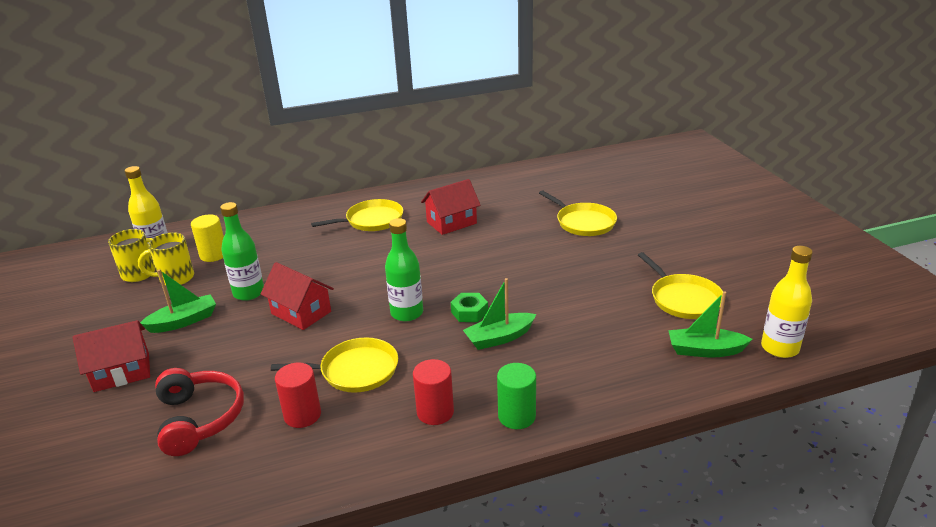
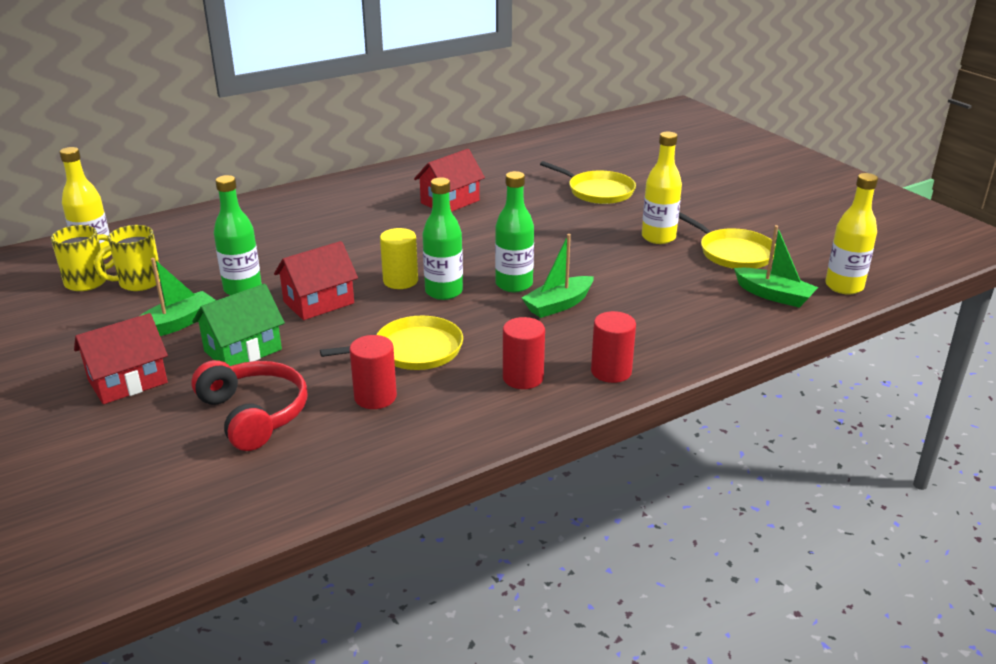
camera: 15 degrees left, 0 degrees up
yellow cylinder [191,214,224,262] -> yellow cylinder moved to [380,228,418,289]
red house [261,262,334,330] -> red house turned 60 degrees counterclockwise [274,241,358,320]
yellow pan [311,199,403,231] -> none
green nut [451,293,488,322] -> green bottle [495,171,534,292]
green cylinder [497,363,536,429] -> red cylinder [591,311,636,383]
green boat [668,291,753,358] -> green boat turned 135 degrees counterclockwise [734,225,818,308]
none -> green house [192,284,285,366]
none -> yellow bottle [642,132,682,244]

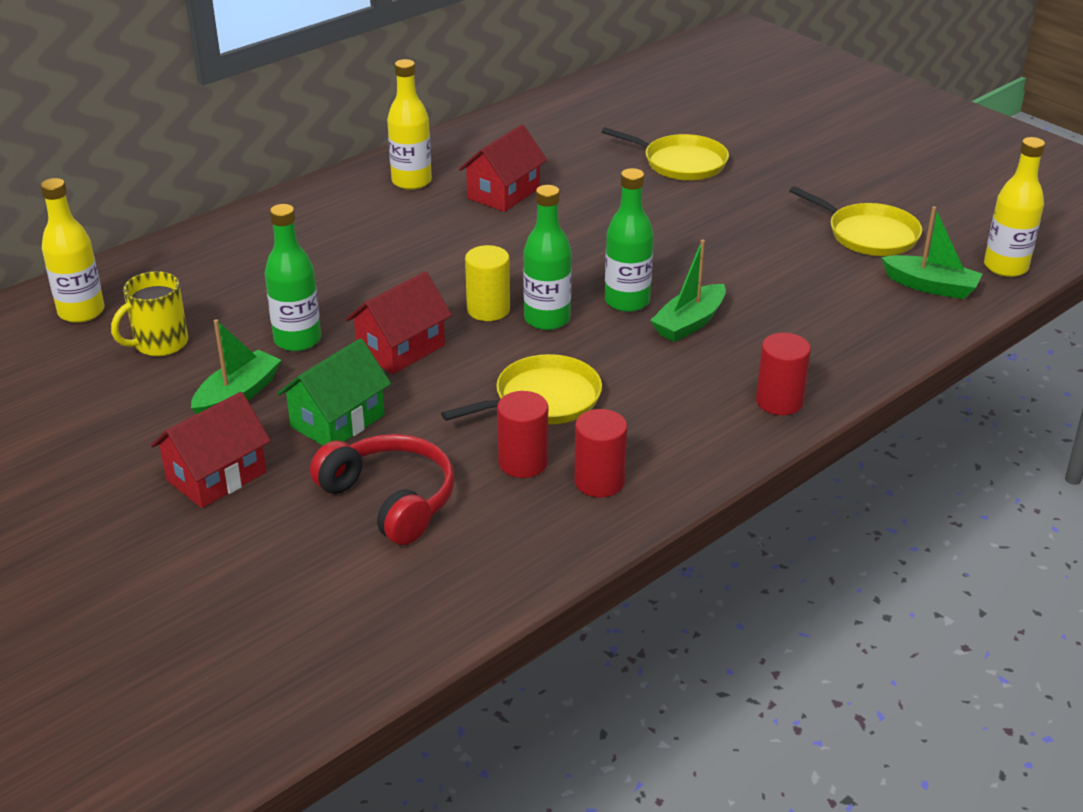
camera: 10 degrees left, 5 degrees up
yellow mug [51,225,114,291] -> none
red cylinder [503,317,545,389] -> red cylinder moved to [574,409,627,497]
yellow bottle [642,132,682,244] -> yellow bottle moved to [387,59,432,190]

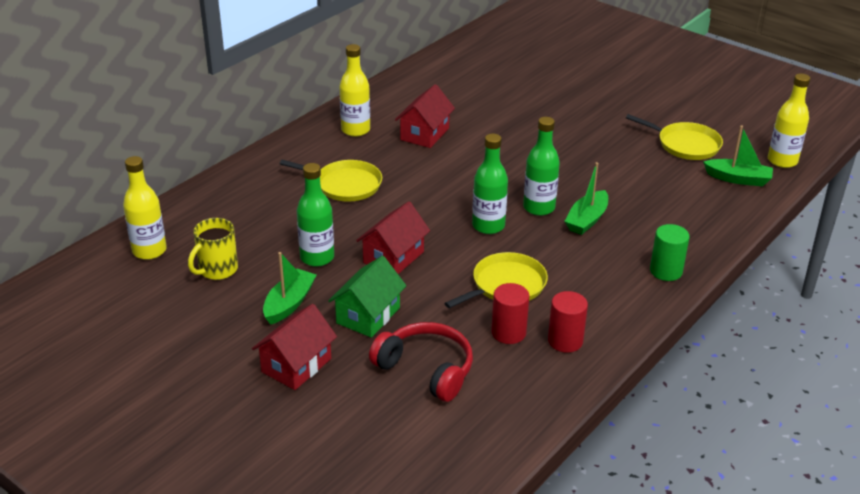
camera: 10 degrees left, 0 degrees up
yellow cylinder [465,245,510,321] -> none
yellow pan [602,127,729,180] -> yellow pan moved to [280,160,382,202]
red cylinder [756,333,811,415] -> green cylinder [650,224,690,281]

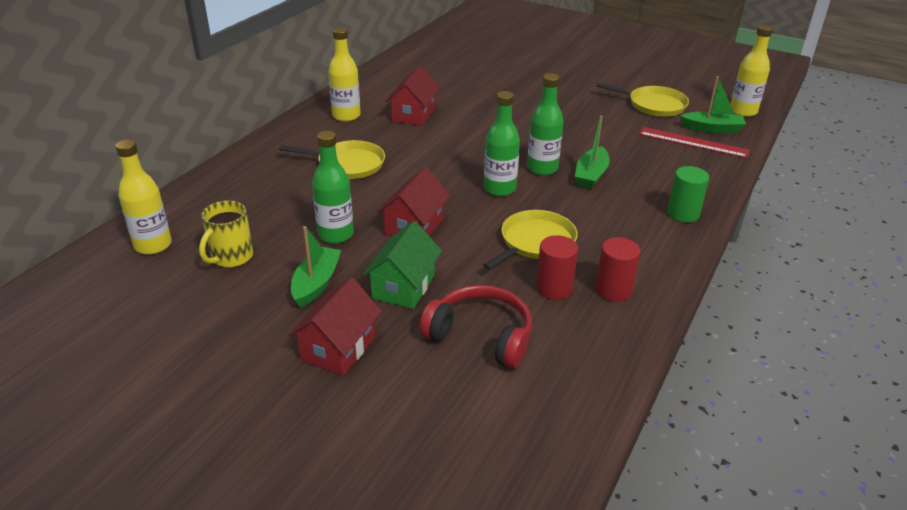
camera: 10 degrees left, 0 degrees up
none -> red ruler [639,127,750,158]

